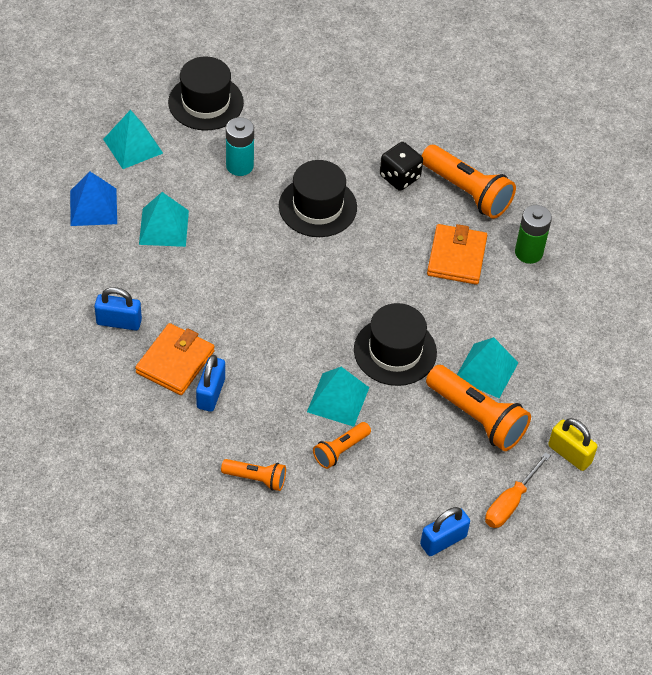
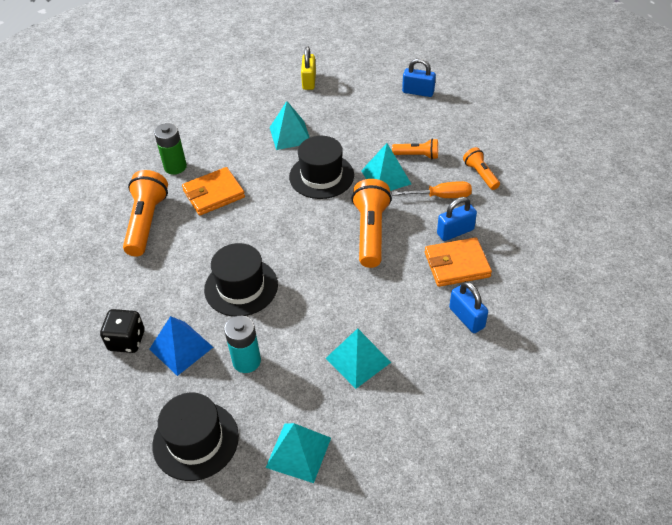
camera: 125 degrees left, 5 degrees down
blue pyramid [70,171,117,226] -> blue pyramid moved to [149,316,213,376]
black dice [380,142,423,191] -> black dice moved to [100,309,145,353]
orange flashlight [426,365,531,451] -> orange flashlight moved to [351,179,392,268]
orange screwdriver [485,452,551,528] -> orange screwdriver moved to [392,181,472,198]

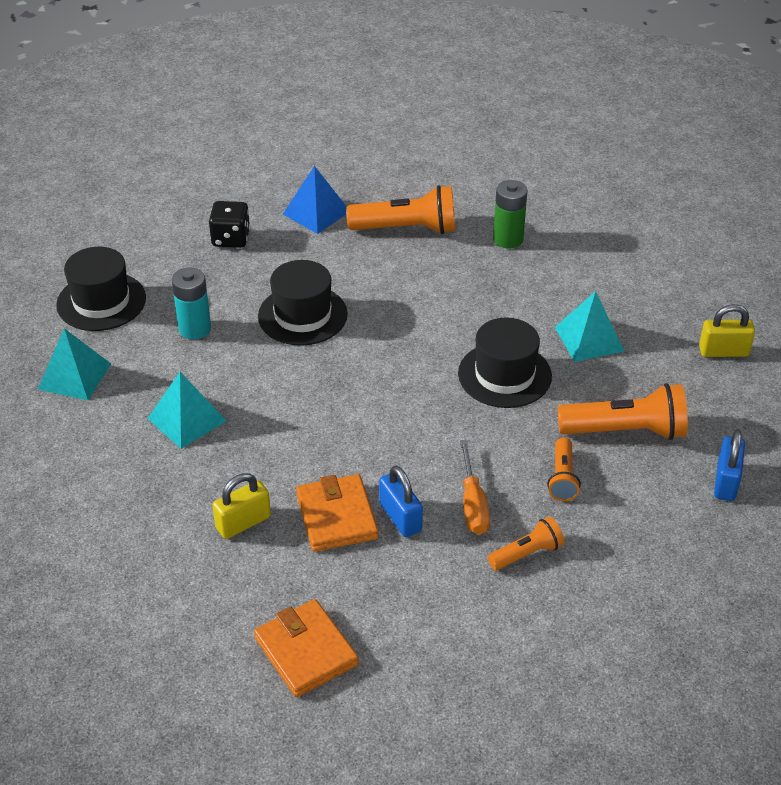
camera: 85 degrees right, 5 degrees down
blue pyramid [149,316,213,376] -> blue pyramid moved to [283,166,347,234]
orange wallet [182,167,245,215] -> orange wallet moved to [254,599,359,697]
orange flashlight [351,179,392,268] -> orange flashlight moved to [558,383,688,440]
turquoise pyramid [361,143,411,191] -> none
blue padlock [449,281,488,333] -> yellow padlock [212,473,271,539]

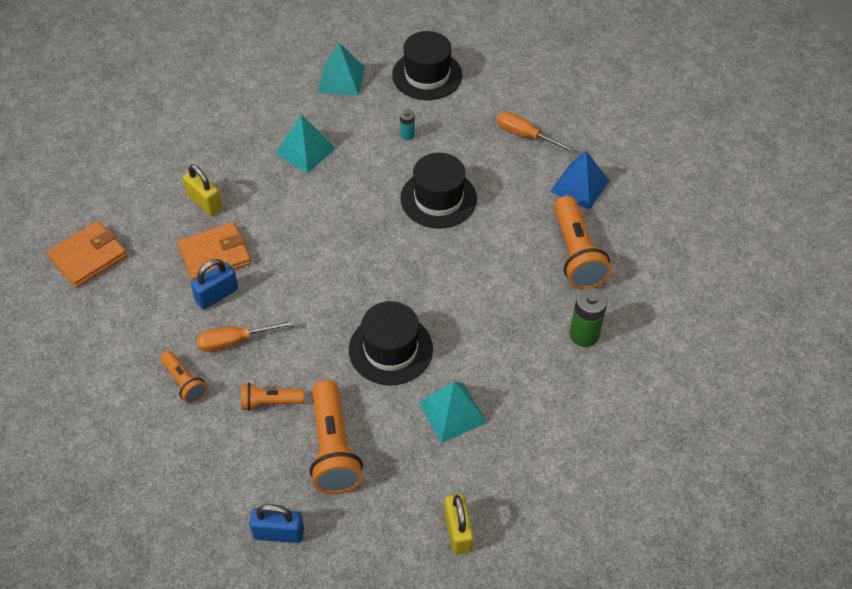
camera: 80 degrees right, 10 degrees up
turquoise battery [172,268,211,339] -> turquoise battery [400,109,415,140], size x0.55
black dice [209,201,250,248] -> orange screwdriver [497,112,577,153]

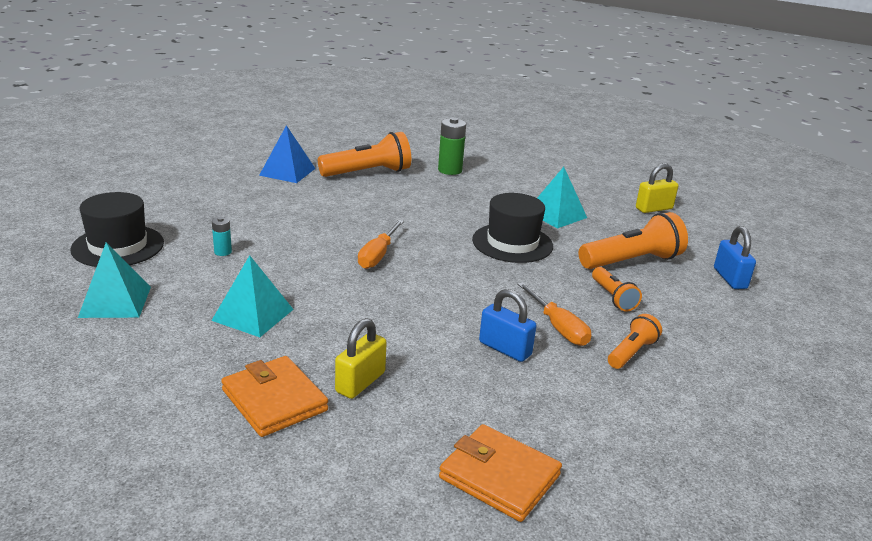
camera: 105 degrees left, 25 degrees down
orange wallet [177,222,251,281] -> orange wallet moved to [221,356,328,437]
black hat [400,153,477,229] -> none
orange screwdriver [497,112,577,153] -> orange screwdriver moved to [358,220,404,269]

